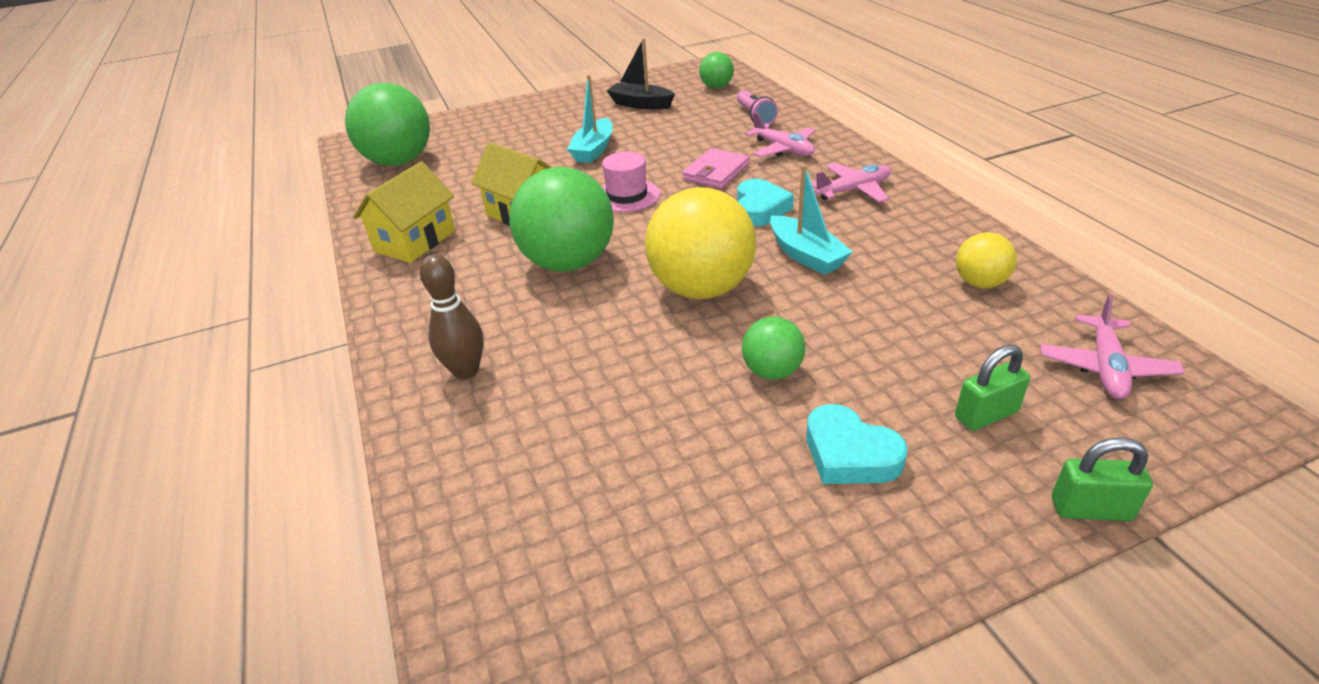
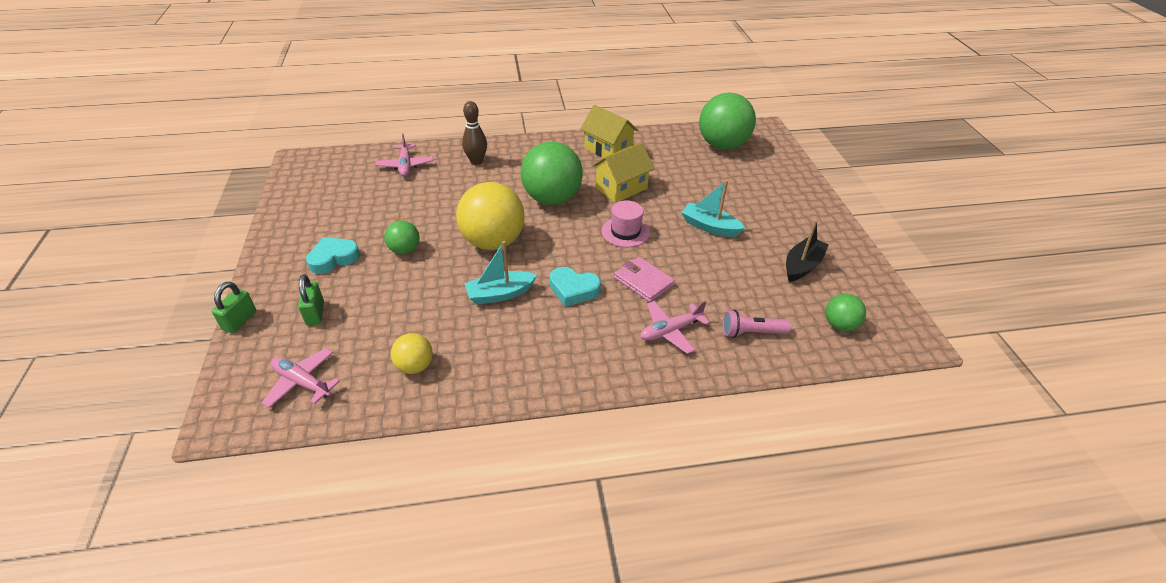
camera: 100 degrees right, 5 degrees up
pink plane [811,162,891,202] -> pink plane moved to [375,133,434,176]

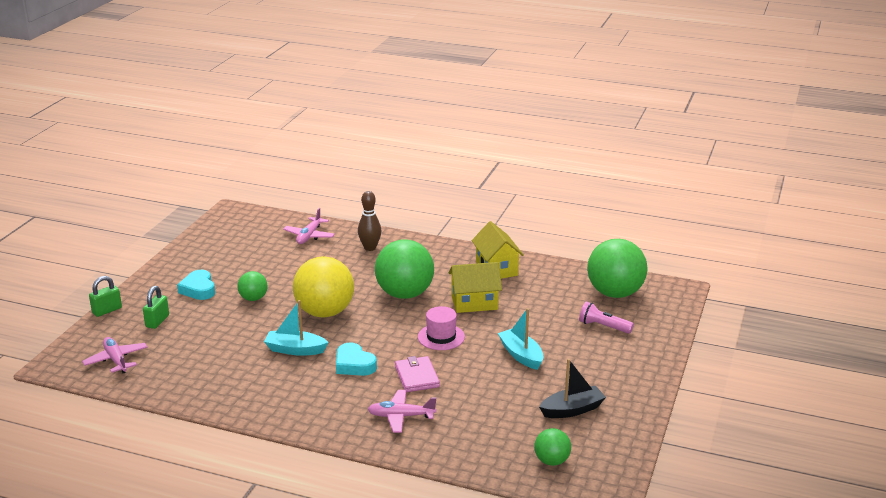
camera: 30 degrees right, 15 degrees down
turquoise heart [306,237,360,274] -> turquoise heart turned 105 degrees counterclockwise [177,270,215,300]
yellow ball [391,333,433,374] -> none
pink flashlight [723,310,791,338] -> pink flashlight moved to [579,302,634,334]

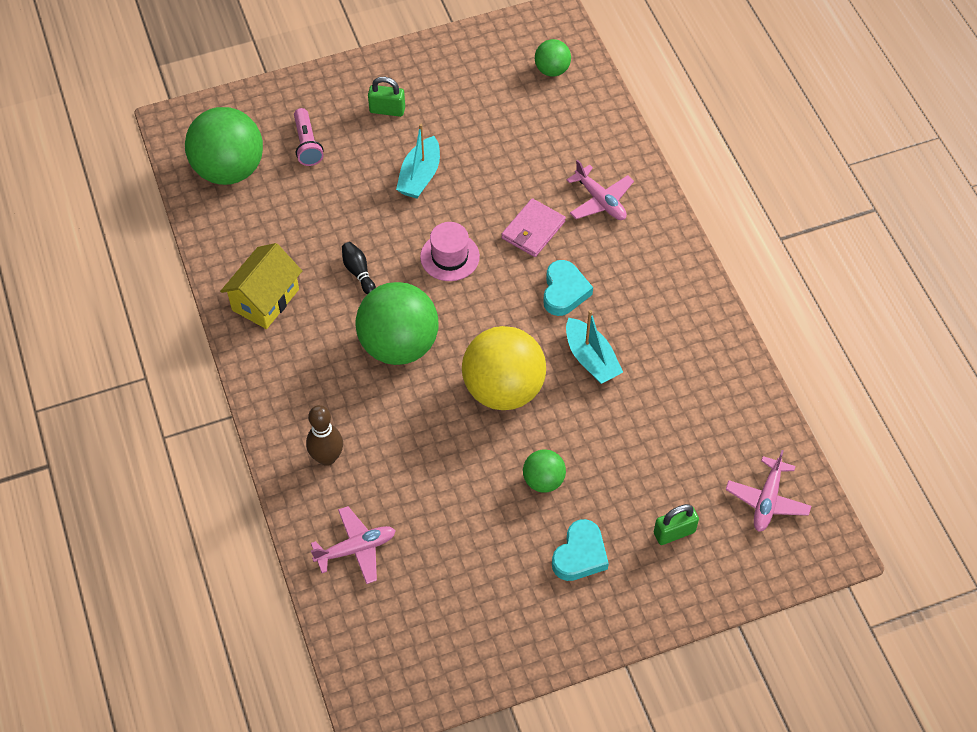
camera: 130 degrees left, 30 degrees up
green padlock [89,276,122,317] -> green padlock moved to [368,77,405,117]
yellow house [449,262,502,313] -> black bowling pin [342,242,376,295]
black boat [539,359,606,418] -> none

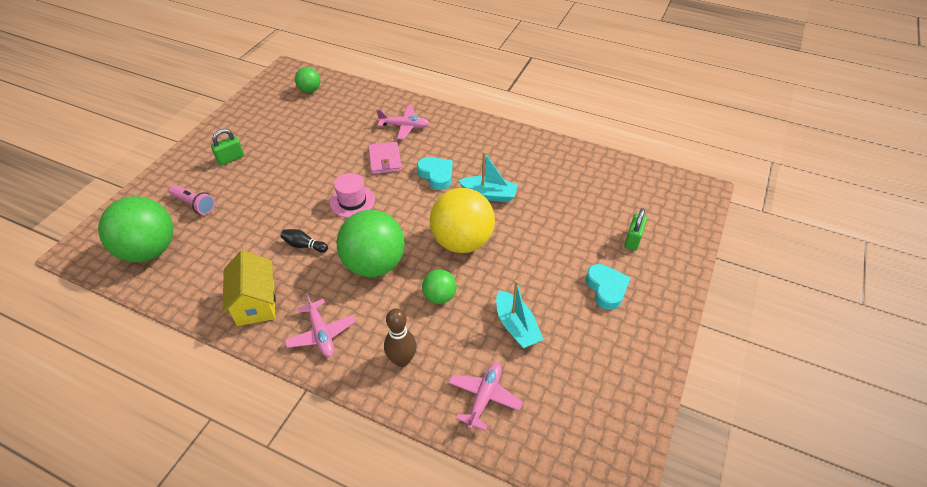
camera: 45 degrees left, 10 degrees down
turquoise boat [396,124,440,199] -> turquoise boat moved to [496,280,544,349]
green ball [523,449,566,493] -> green ball moved to [422,269,457,304]
pink plane [726,450,811,532] -> pink plane moved to [284,293,356,357]

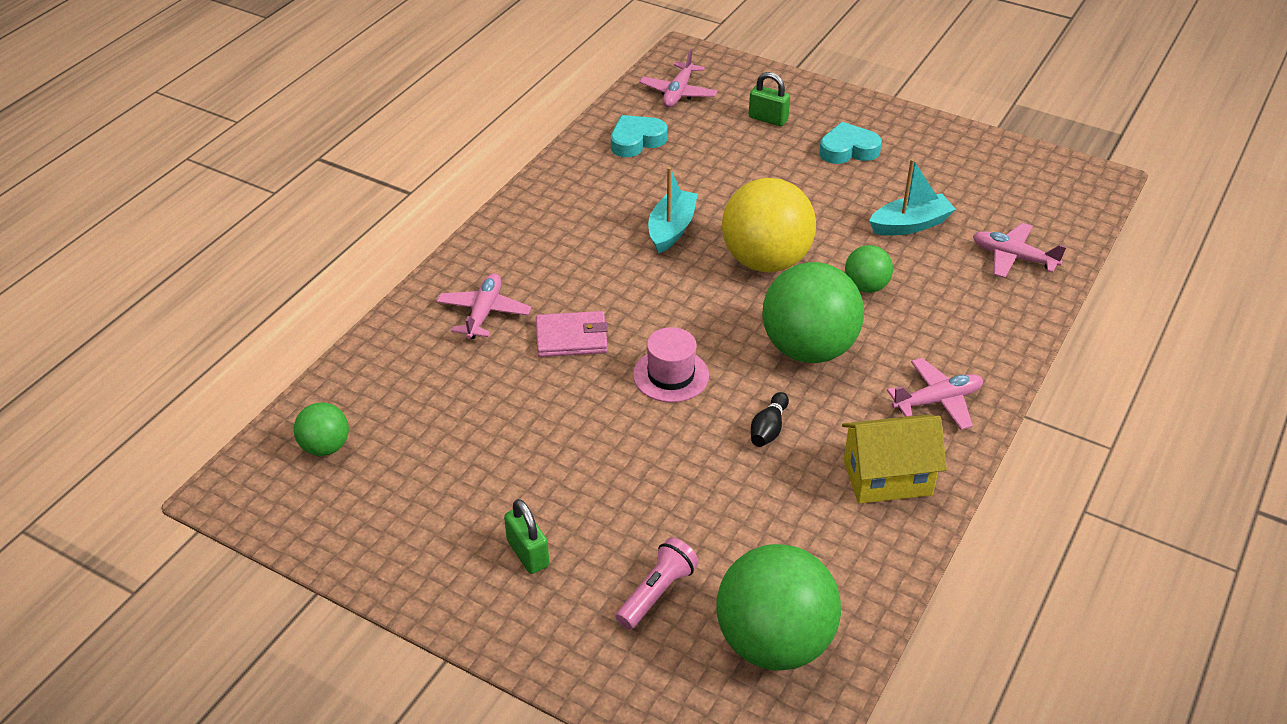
camera: 85 degrees left, 5 degrees down
brown bowling pin [384,308,417,367] -> none
turquoise heart [417,157,453,190] -> turquoise heart moved to [611,115,667,157]
none -> pink plane [639,49,717,107]

